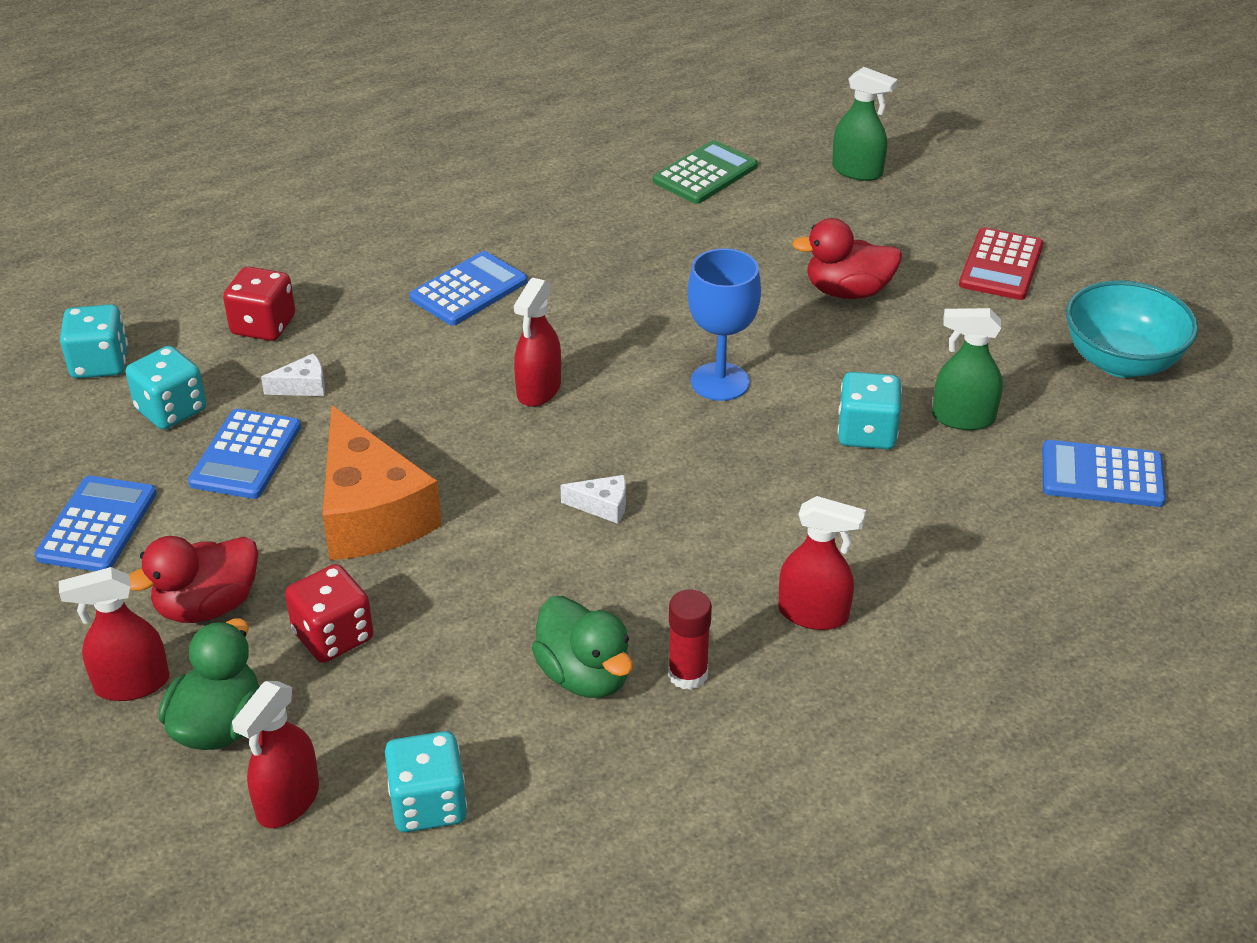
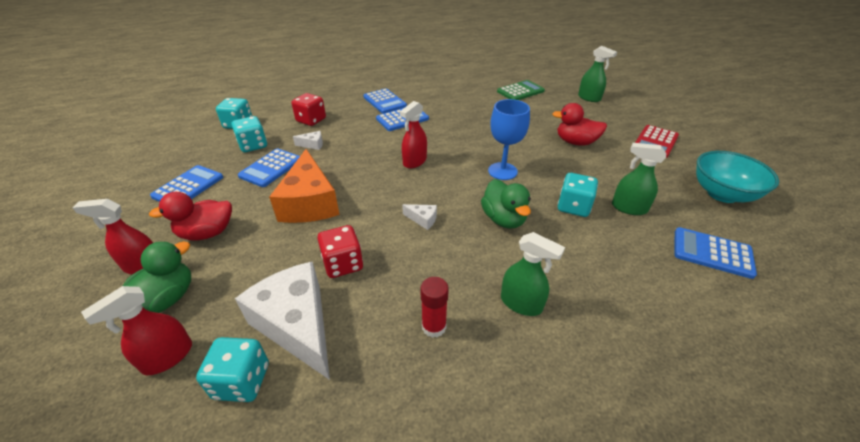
camera: 15 degrees right, 0 degrees up
red dice [285,564,373,663] -> red dice moved to [317,225,363,278]
green duck [532,596,633,698] -> green duck moved to [481,179,531,229]
red spray bottle [778,496,866,630] -> green spray bottle [501,232,565,316]
none -> white cheese [235,261,330,380]
none -> blue calculator [363,88,407,114]

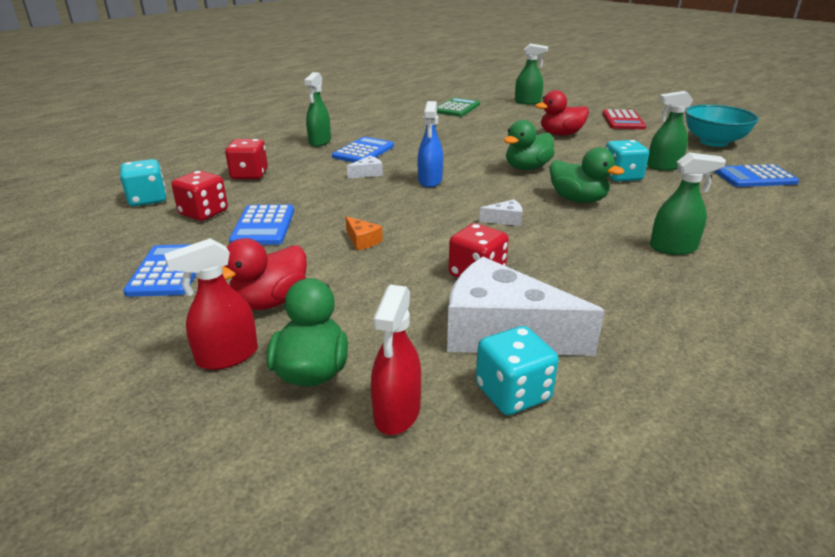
camera: 30 degrees left, 10 degrees down
turquoise dice [232,116,267,152] -> red dice [171,170,228,221]
orange cheese [269,149,340,223] -> orange cheese [345,216,383,250], size x0.40
white cheese [293,131,323,150] -> white cheese moved to [347,156,383,179]
blue calculator [363,88,407,114] -> green spray bottle [304,72,331,147]
red spray bottle [400,101,427,168] -> blue spray bottle [418,101,443,188]
red glue stick [420,277,449,338] -> none
blue goblet [488,99,530,180] -> green duck [504,120,555,170]

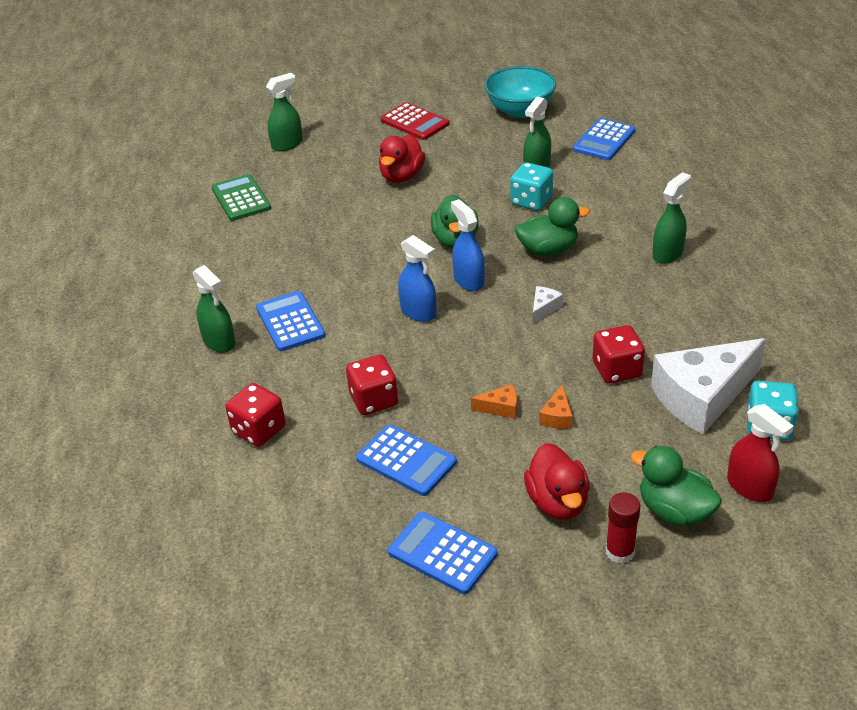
camera: 50 degrees left, 10 degrees up
turquoise dice [120,159,166,206] -> none
red spray bottle [164,238,258,370] -> red glue stick [606,492,640,564]
red dice [171,170,228,221] -> red dice moved to [346,354,398,415]
white cheese [347,156,383,179] -> none
none -> blue spray bottle [451,199,485,291]
none -> orange cheese [539,385,573,429]

